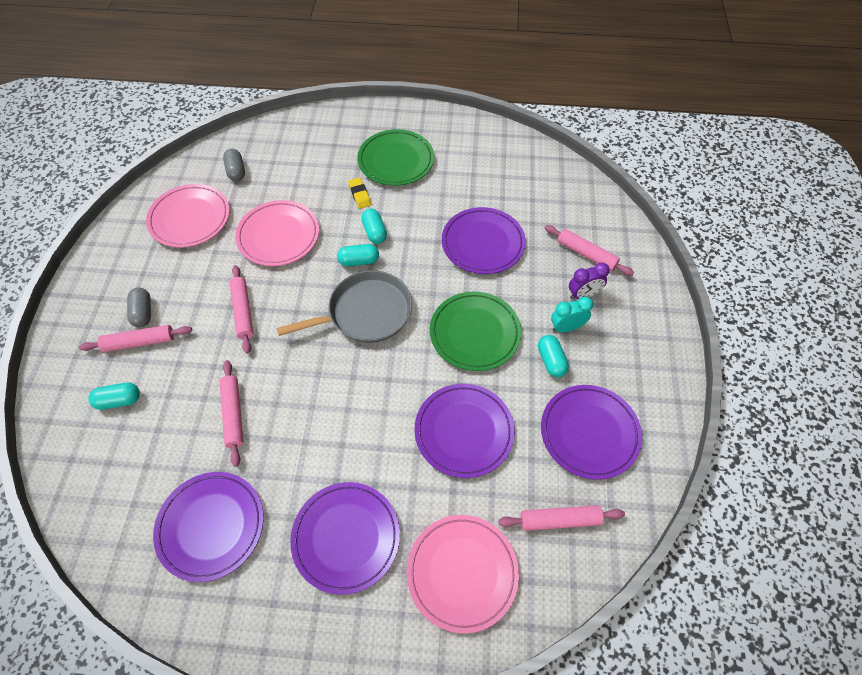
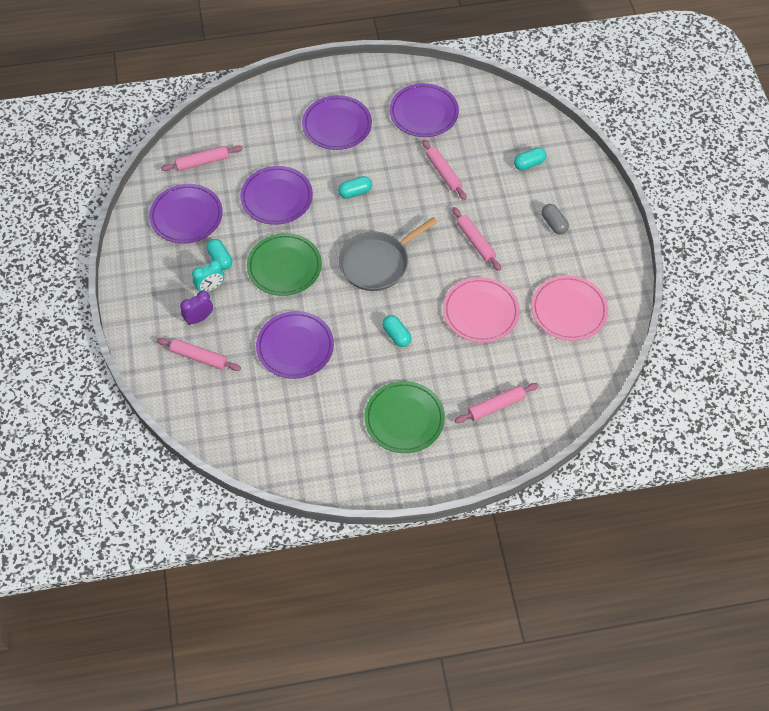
camera: 165 degrees right, 0 degrees up
pink rolling pin [79,325,192,352] -> pink rolling pin moved to [454,383,538,423]
grey capsule [223,149,245,181] -> none
turquoise capsule [337,244,379,266] -> turquoise capsule moved to [338,176,372,199]
yellow eraser [348,177,371,209] -> none
pink plate [407,515,519,634] -> none

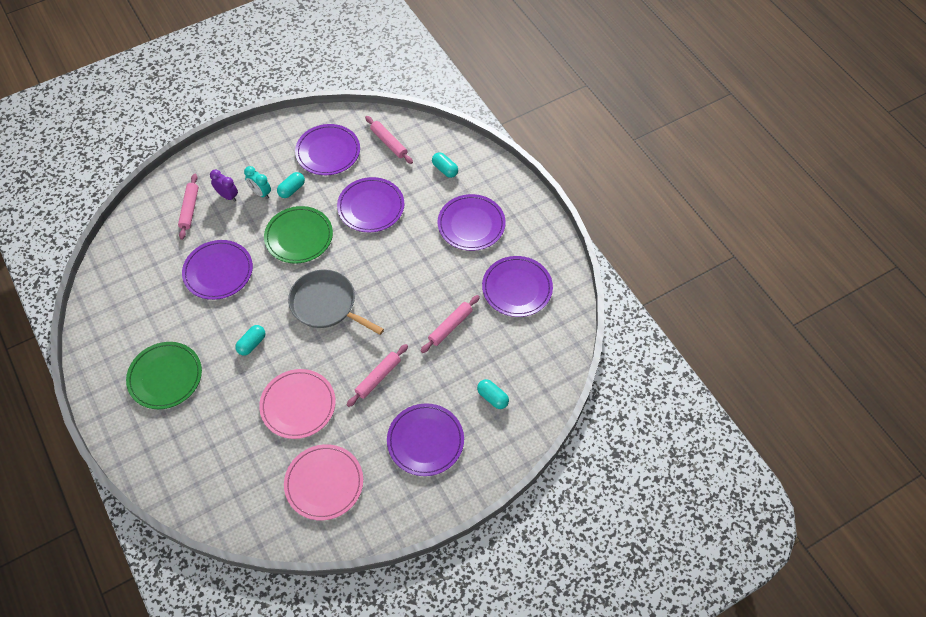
camera: 70 degrees right, 0 degrees up
turquoise capsule [338,176,372,199] -> turquoise capsule moved to [432,152,458,178]
pink rolling pin [454,383,538,423] -> none
grey capsule [541,204,569,234] -> purple plate [387,403,464,476]

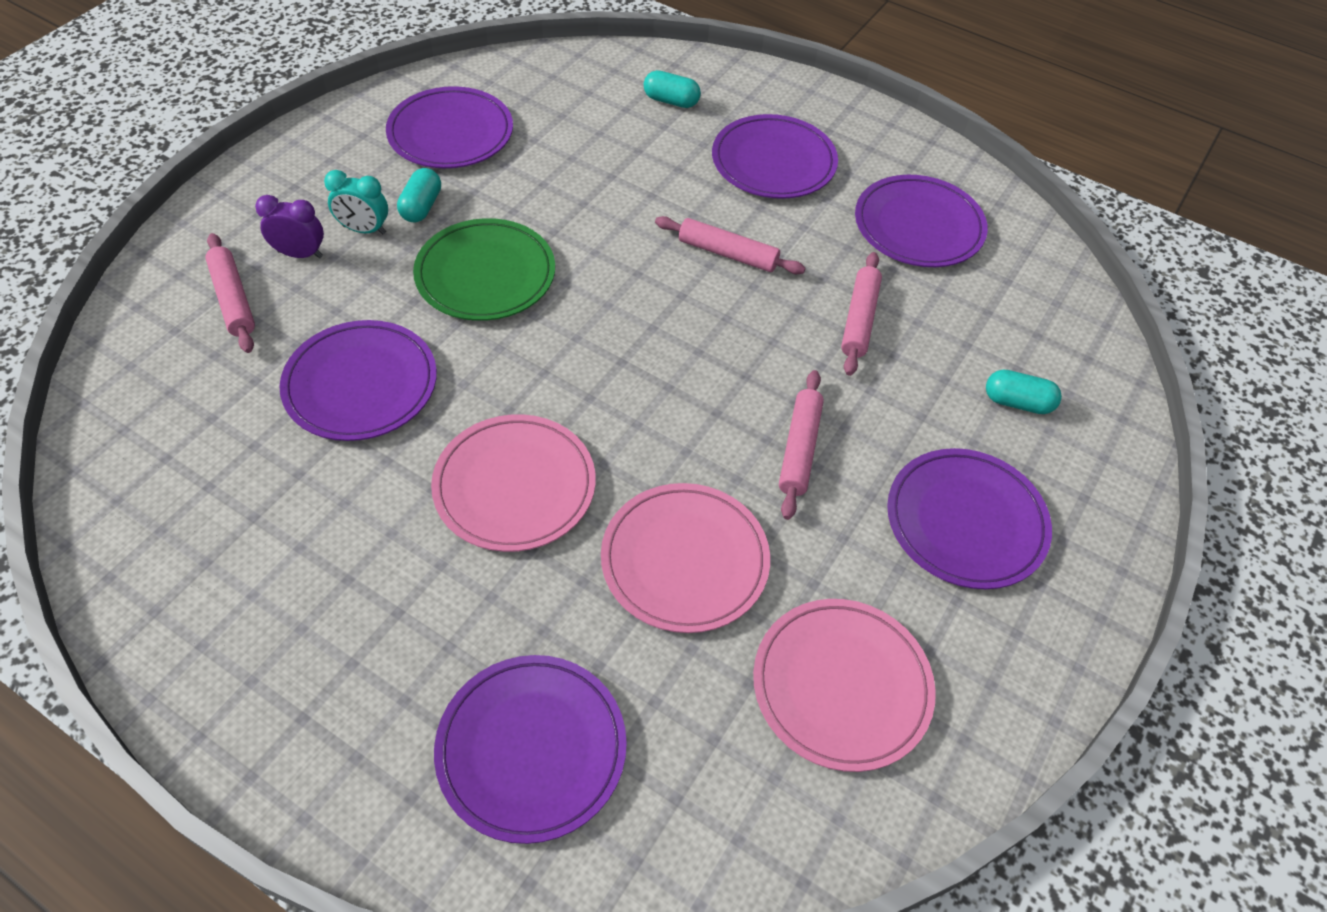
camera: 30 degrees left, 5 degrees down
green plate [126,342,202,409] -> none
turquoise capsule [235,325,265,355] -> pink plate [431,414,596,552]
grey pan [288,270,384,335] -> none
purple plate [337,177,404,232] -> purple plate moved to [434,655,627,844]
pink rolling pin [365,116,413,164] -> pink rolling pin moved to [655,216,806,274]

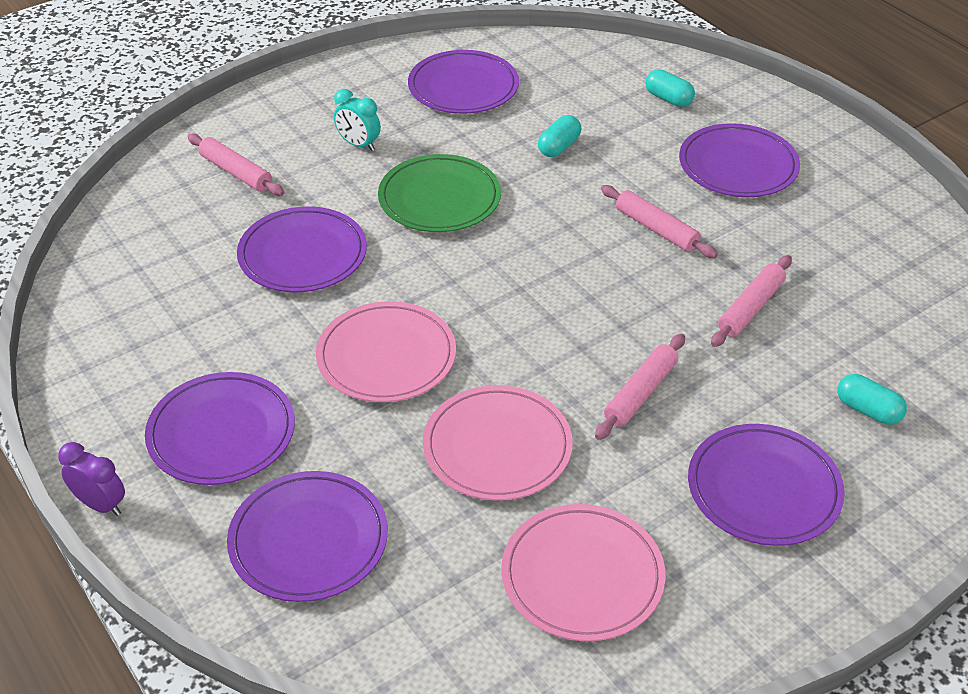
camera: 25 degrees right, 10 degrees down
pink rolling pin [205,233,255,353] -> pink rolling pin turned 45 degrees counterclockwise [188,134,284,196]
purple clock [255,195,324,258] -> purple clock moved to [58,442,125,516]
turquoise capsule [397,168,441,223] -> turquoise capsule moved to [538,115,581,157]
purple plate [855,175,988,267] -> purple plate moved to [145,372,295,485]

